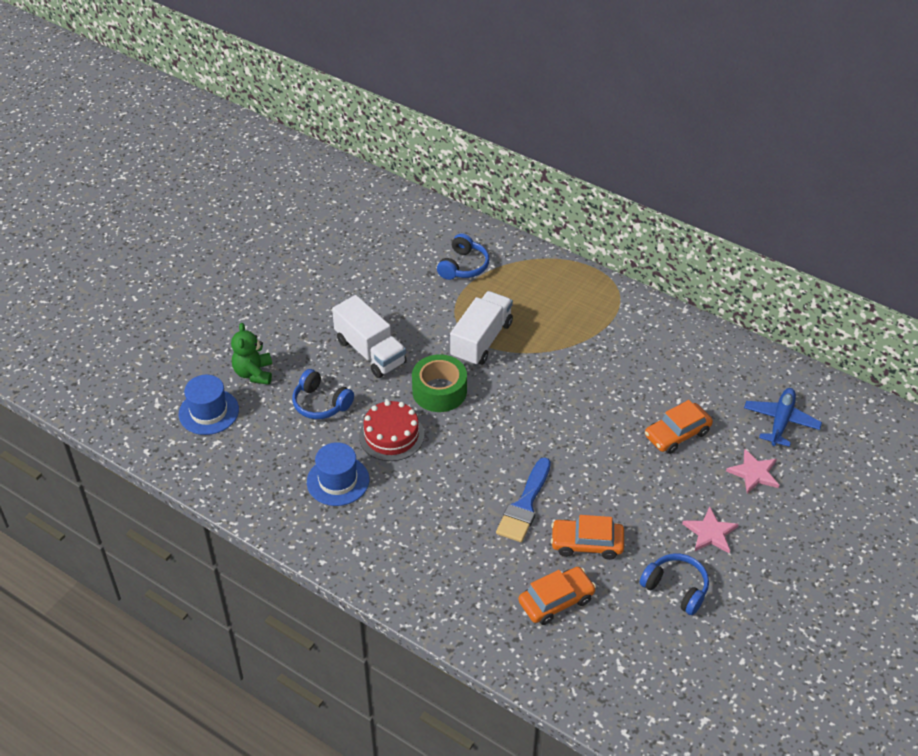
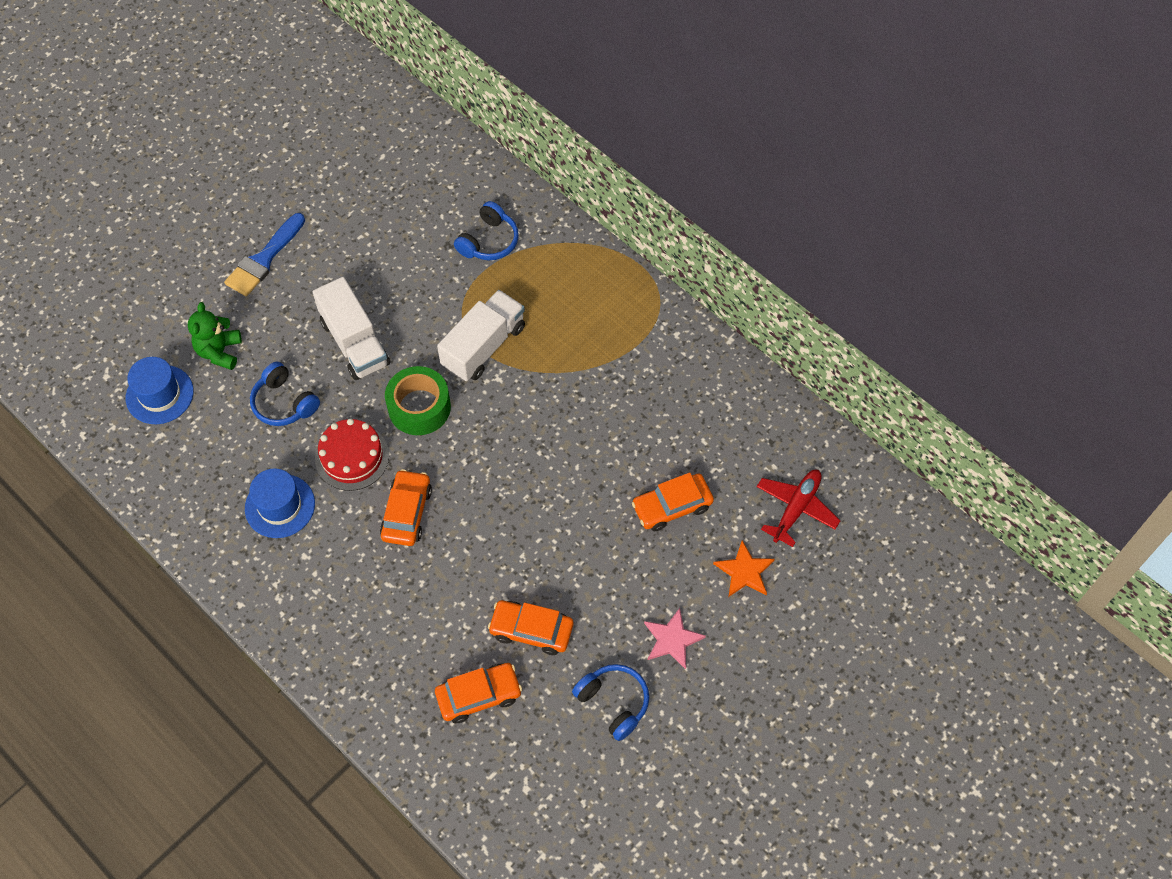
camera: 10 degrees right, 15 degrees up
blue brush [496,457,551,542] -> blue brush moved to [224,213,305,296]
pink star [726,449,779,494] -> orange star [713,540,775,597]
blue plane [744,388,822,447] -> red plane [757,470,841,547]
none -> orange car [380,469,432,546]

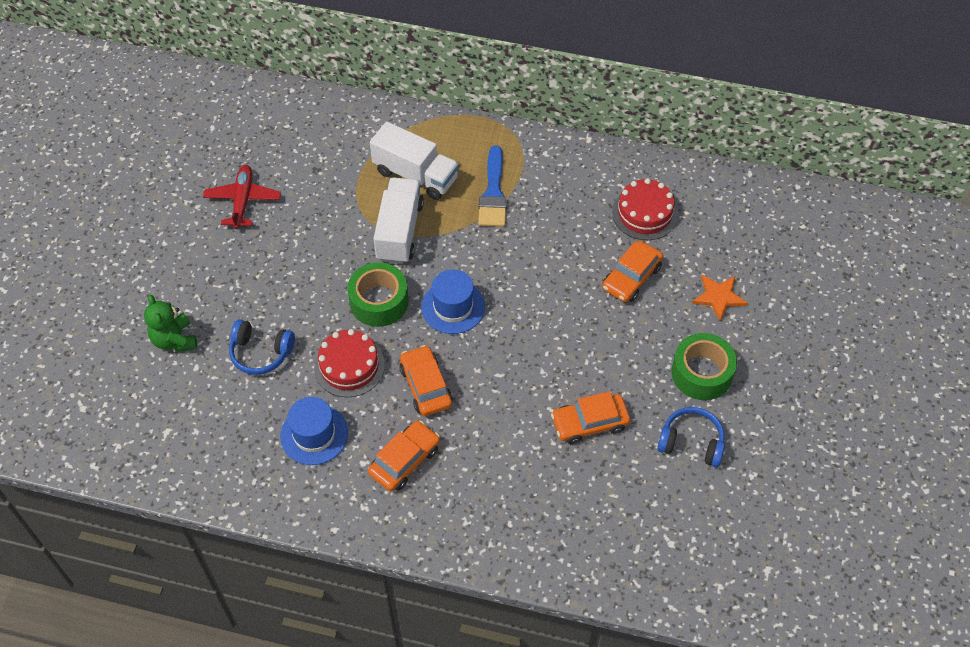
camera: 30 degrees left, 5 degrees down
blue hat [126,357,194,424] -> blue hat moved to [421,270,485,334]
blue brush [224,213,305,296] -> blue brush moved to [478,146,507,227]
white truck [313,277,390,380] -> white truck moved to [370,122,459,200]
orange car [435,663,522,723] -> orange car moved to [368,421,440,491]
blue headphones [454,201,519,260] -> none
pink star [644,608,706,669] -> green tape [671,333,737,400]
red plane [757,470,841,547] -> red plane moved to [203,165,281,229]
none -> red cake [612,178,678,240]

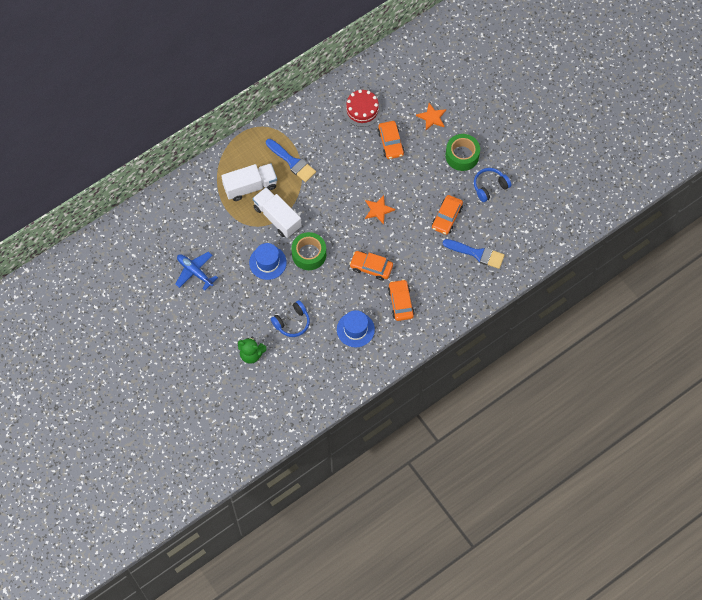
camera: 50 degrees left, 10 degrees up
red plane [203,165,281,229] -> blue plane [175,252,218,291]
red cake [314,329,385,397] -> none
blue hat [421,270,485,334] -> blue hat moved to [249,243,287,280]
none -> orange star [365,195,395,224]
none -> blue brush [443,239,505,269]

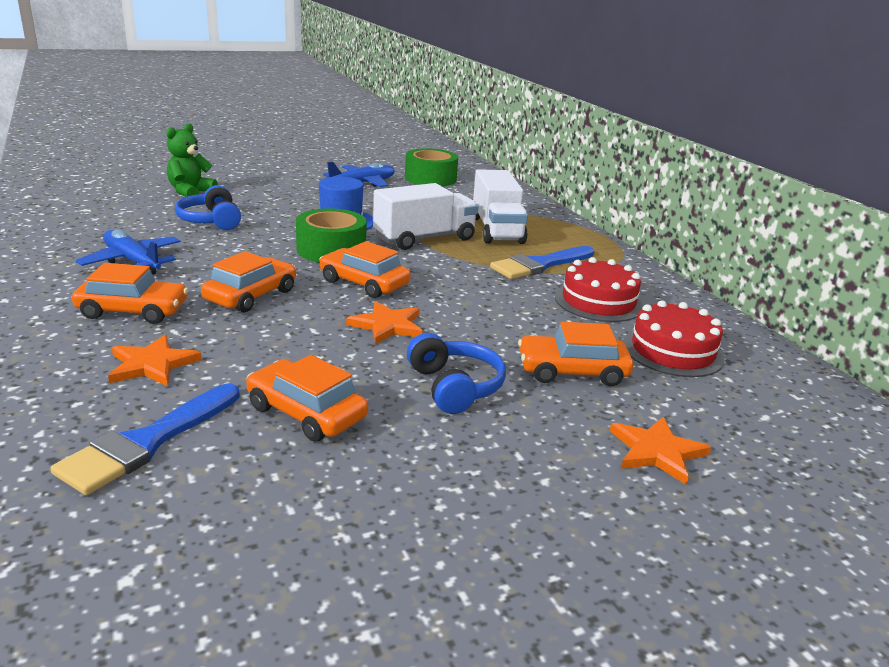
camera: 100 degrees right, 40 degrees down
blue hat [337,310,375,347] -> blue plane [76,229,181,274]
green tape [446,134,480,171] -> green tape moved to [405,148,458,187]
blue headphones [474,168,512,202] -> blue headphones moved to [407,333,506,414]
none -> orange star [108,335,202,386]
none -> orange car [319,241,411,298]
none -> red cake [555,257,643,322]

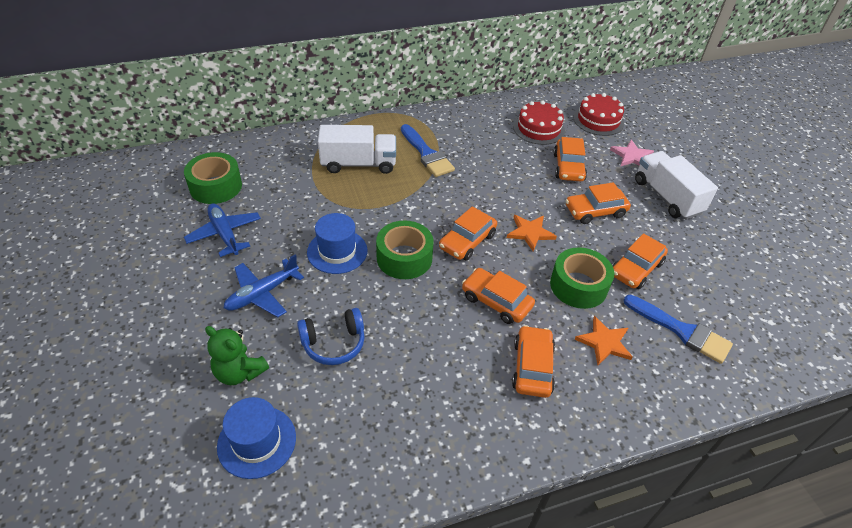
camera: 85 degrees left, 20 degrees up
blue plane [76,229,181,274] -> blue plane moved to [224,254,304,317]
white truck [373,183,479,250] -> white truck moved to [635,151,718,220]
blue headphones [407,333,506,414] -> orange car [566,182,631,224]
red cake [555,257,643,322] -> red cake moved to [573,93,624,136]
orange star [610,417,711,485] -> pink star [610,140,654,167]
none -> blue hat [217,397,296,479]
none -> green tape [550,247,614,309]

